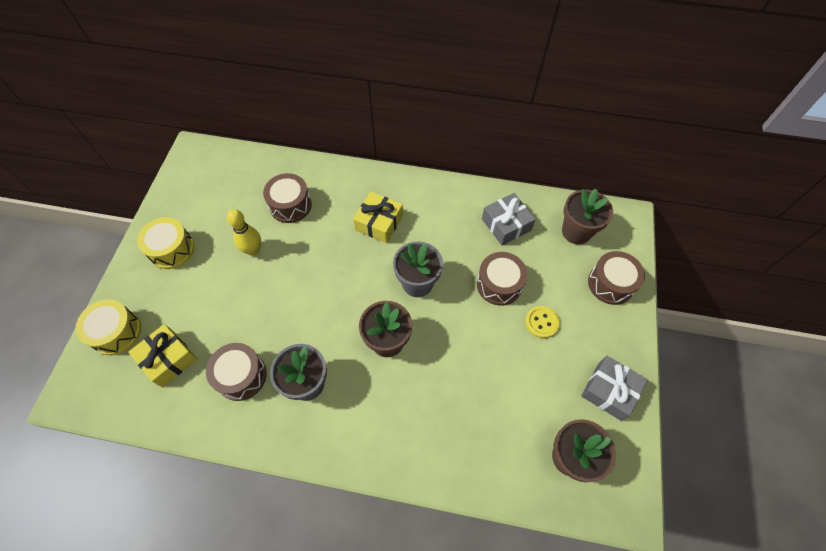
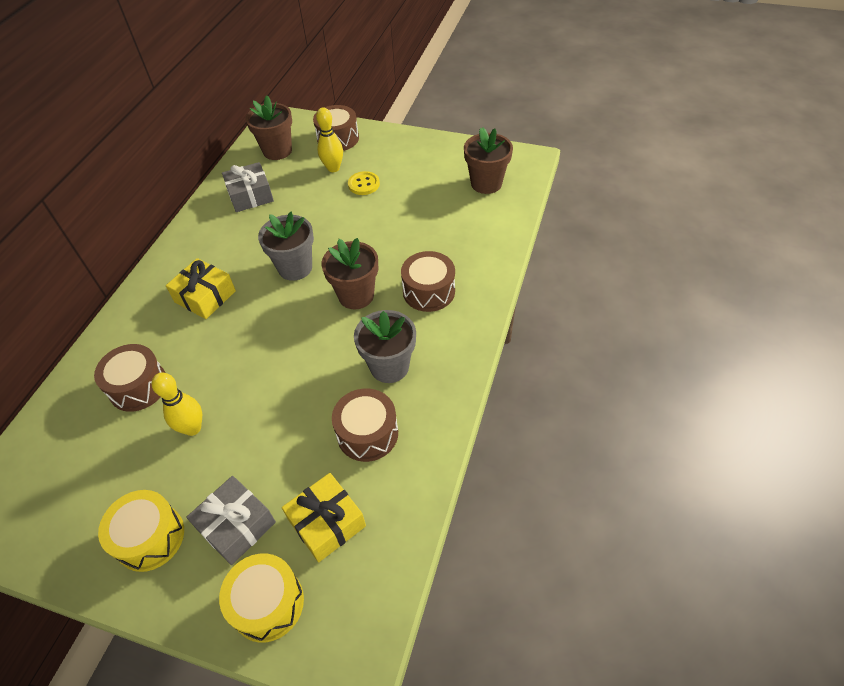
camera: 80 degrees left, 10 degrees down
brown drum [477,252,528,305] -> brown drum moved to [401,251,455,312]
grey gift [581,356,647,421] -> grey gift moved to [186,476,276,565]
none -> yellow bowling pin [316,107,343,172]

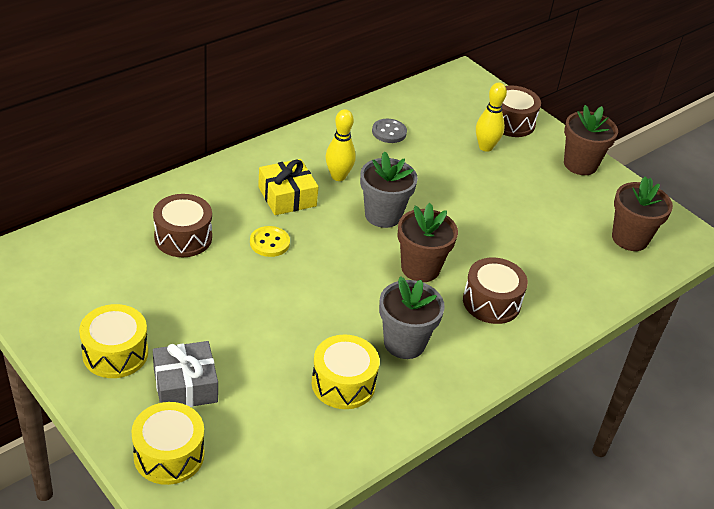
camera: 25 degrees right, 10 degrees down
yellow bowling pin [152,373,202,436] -> yellow bowling pin moved to [326,109,356,181]
grey gift [222,162,274,212] -> grey button [372,119,407,143]
brown flower pot [246,96,292,160] -> brown flower pot moved to [564,105,618,175]
yellow gift [282,473,366,562] -> none
brown drum [332,388,398,462] -> yellow drum [312,334,380,409]
yellow button [348,171,380,195] -> yellow button moved to [250,226,290,257]

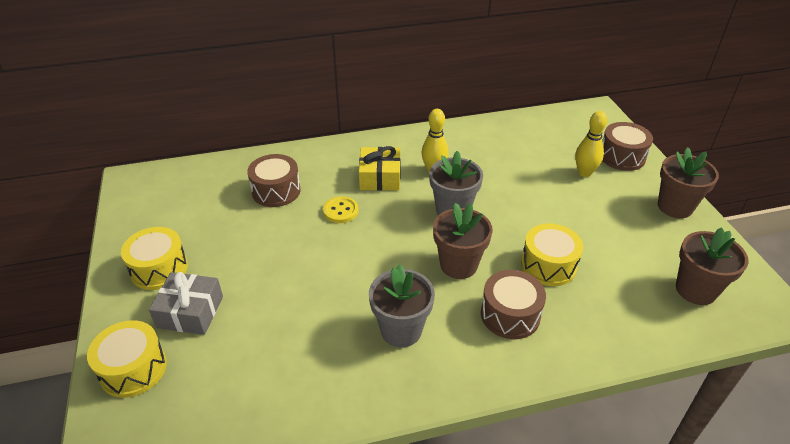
camera: 30 degrees right, 0 degrees up
yellow drum [312,334,380,409] -> yellow drum moved to [521,223,583,286]
grey button [372,119,407,143] -> none

